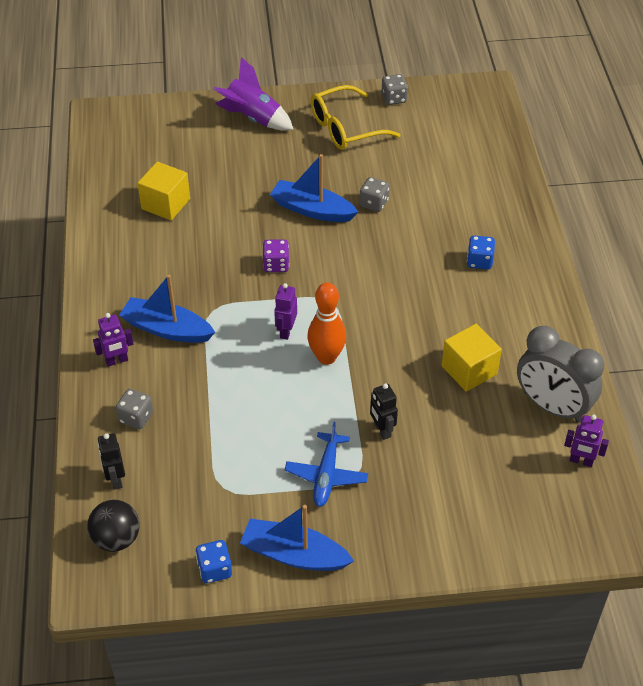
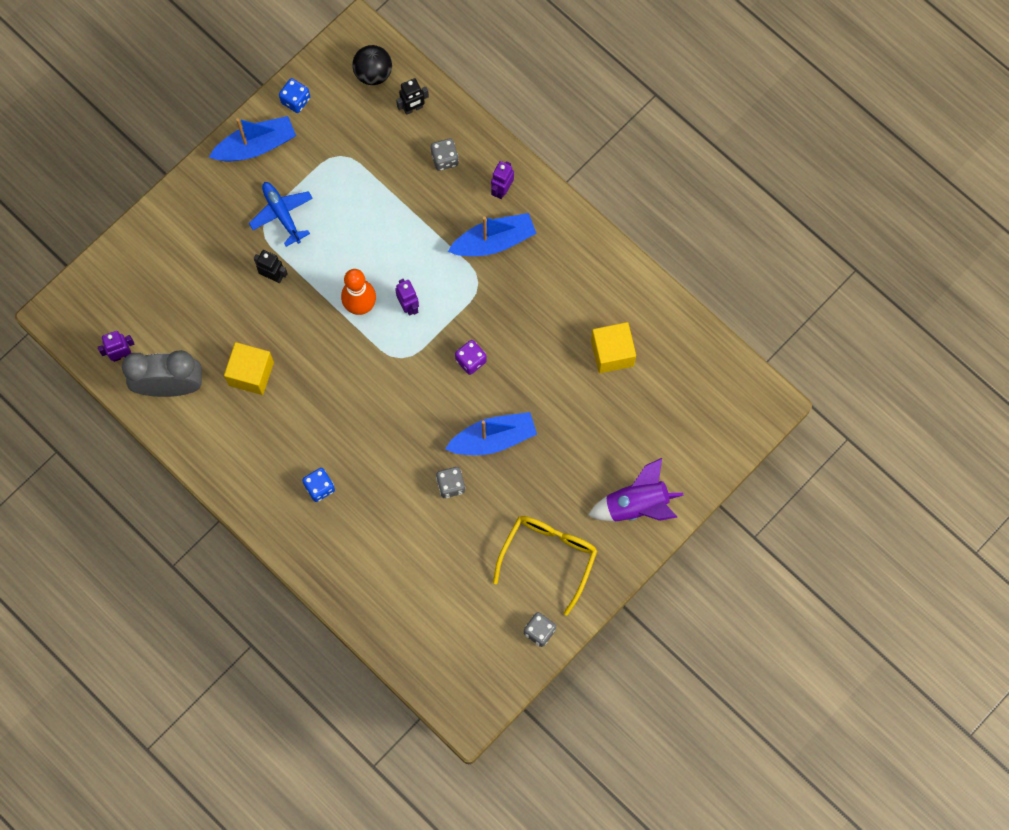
camera: 140 degrees right, 25 degrees up
black robot [98,433,125,490] -> black robot turned 120 degrees clockwise [396,78,429,115]

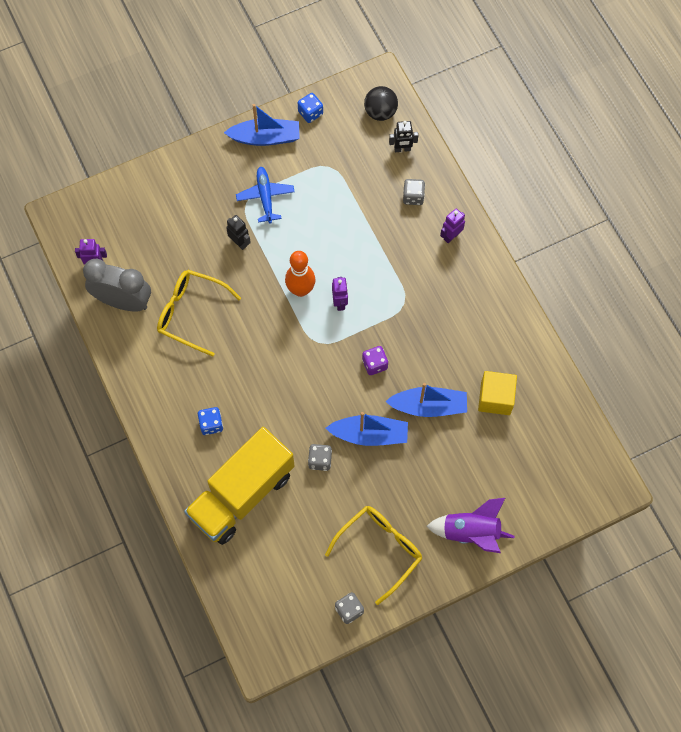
camera: 20 degrees right, 5 degrees down
yellow cube [224,342,274,395] -> yellow glasses [157,270,241,356]
blue boat [448,213,537,256] -> blue boat moved to [385,383,467,417]
none -> yellow truck [184,427,295,545]

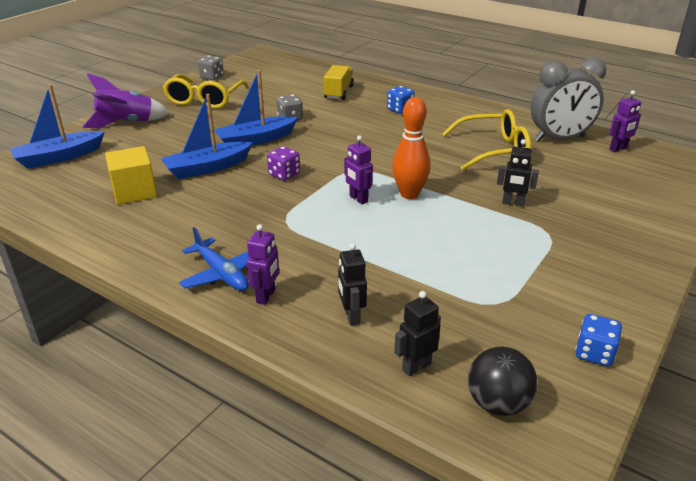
camera: 150 degrees right, 35 degrees down
yellow truck [184,427,295,545] -> yellow truck [324,65,354,100], size x0.48
blue boat [224,104,300,146] -> blue boat moved to [10,84,105,169]
blue plane [236,167,295,223] -> blue plane moved to [179,227,249,291]
grey dice [403,179,425,205] -> black robot [338,243,367,326]

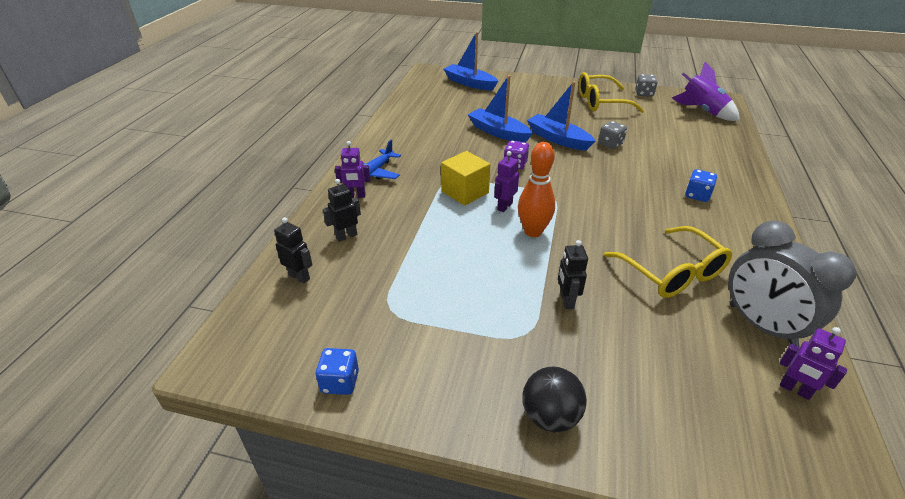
camera: 70 degrees right, 5 degrees up
purple rocket [82,73,170,128] -> purple rocket moved to [672,62,740,121]
yellow cube [105,146,157,204] -> yellow cube moved to [441,151,490,206]
yellow truck [324,65,354,100] -> none
black ball [468,347,537,416] -> black ball moved to [522,367,587,432]

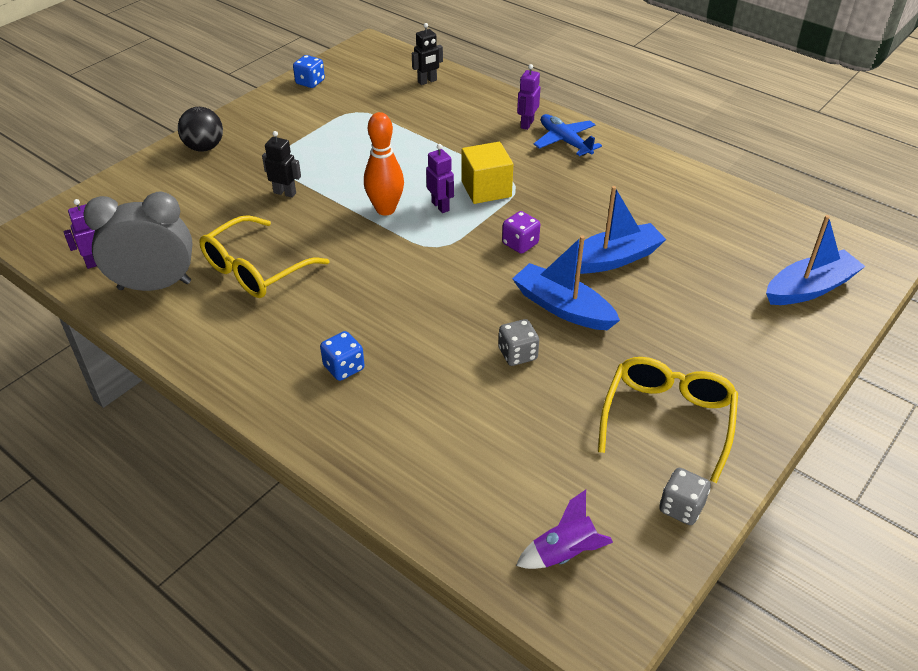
camera: 115 degrees right, 5 degrees up
black robot [323,179,361,242] -> none
blue boat [527,81,595,151] -> blue boat turned 120 degrees counterclockwise [512,235,620,330]
yellow glasses [604,226,732,298] -> yellow glasses turned 45 degrees counterclockwise [200,215,329,298]
purple rocket [672,62,740,121] -> purple rocket [516,490,613,569], size x0.66

